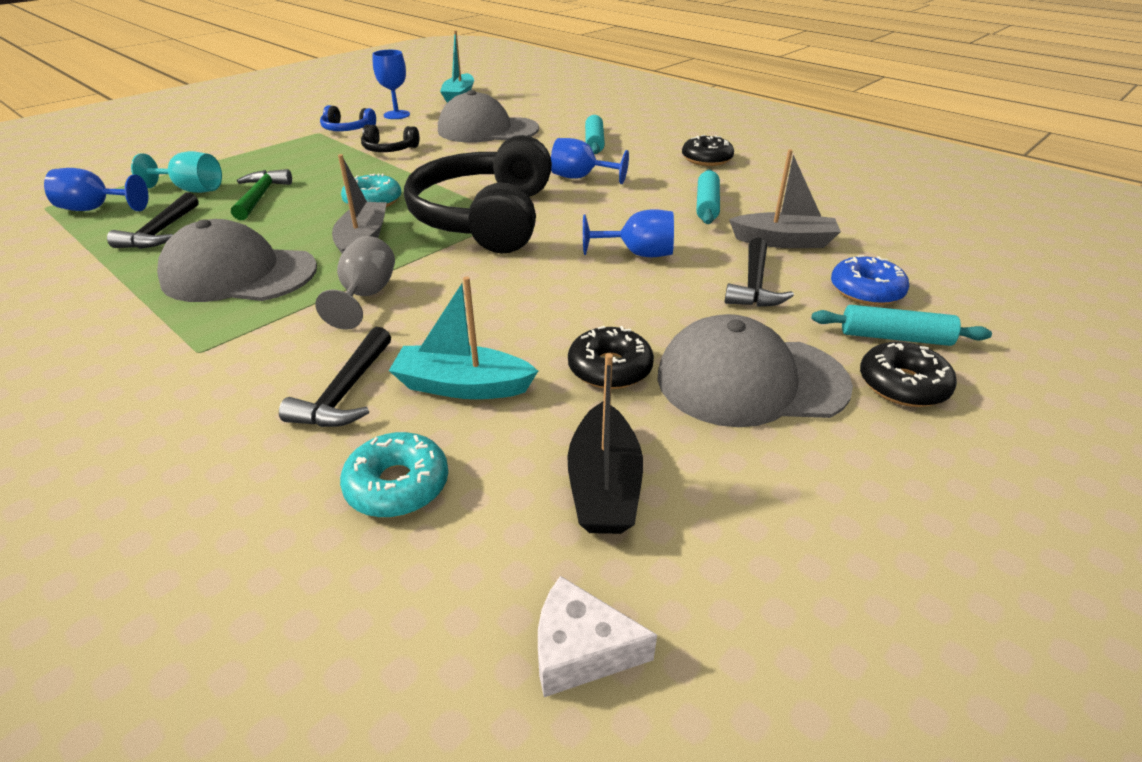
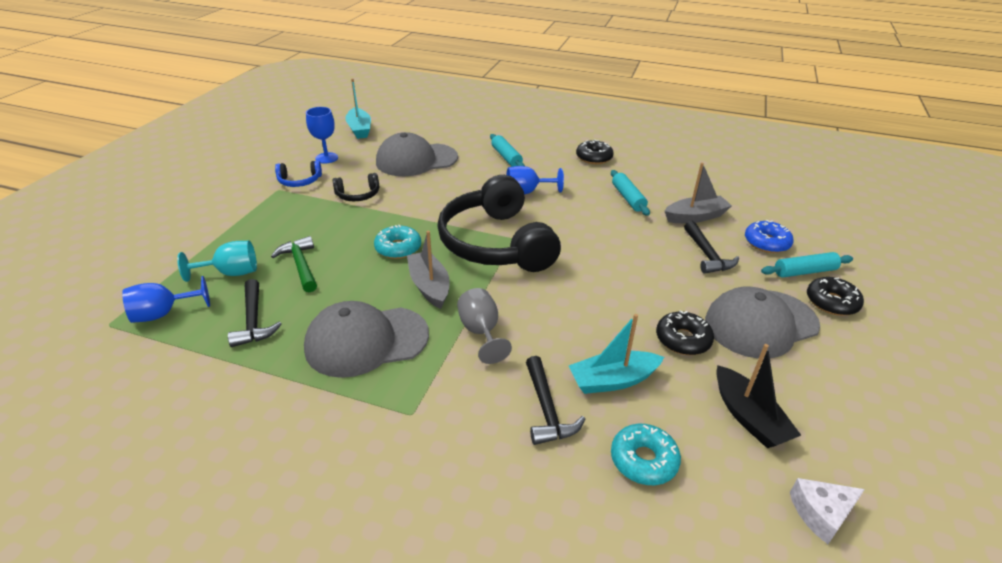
camera: 25 degrees left, 0 degrees up
blue goblet [583,209,674,257] -> none

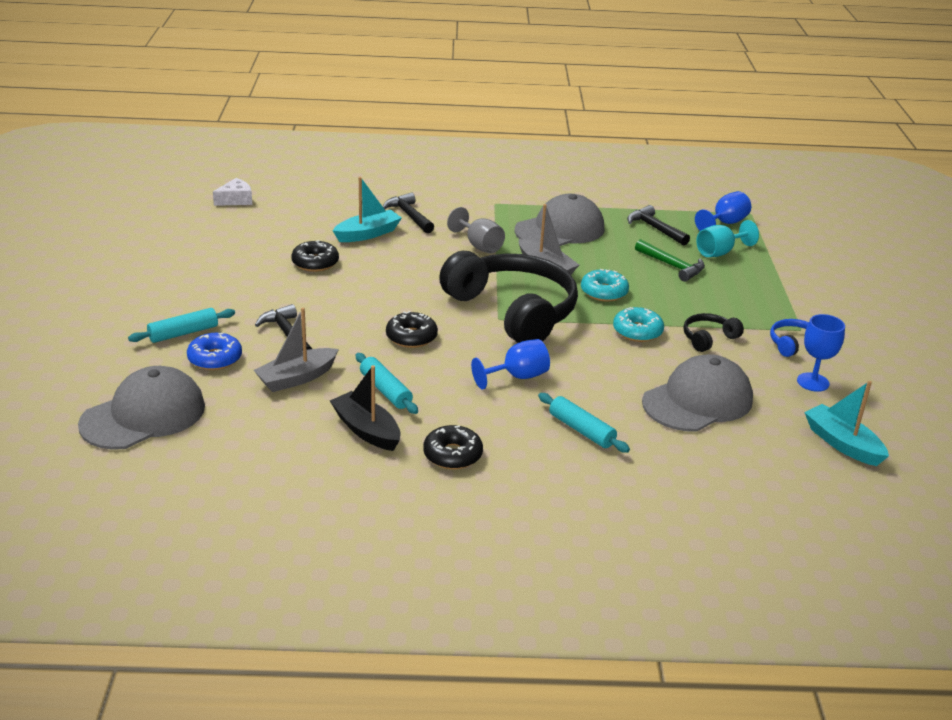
camera: 160 degrees right, 5 degrees down
turquoise donut [611,424,681,485] -> turquoise donut moved to [613,307,664,342]
grey cap [705,287,820,359] -> grey cap moved to [78,366,205,450]
black boat [716,344,801,448] -> black boat moved to [330,365,401,451]
black donut [807,277,864,316] -> black donut moved to [386,311,438,348]

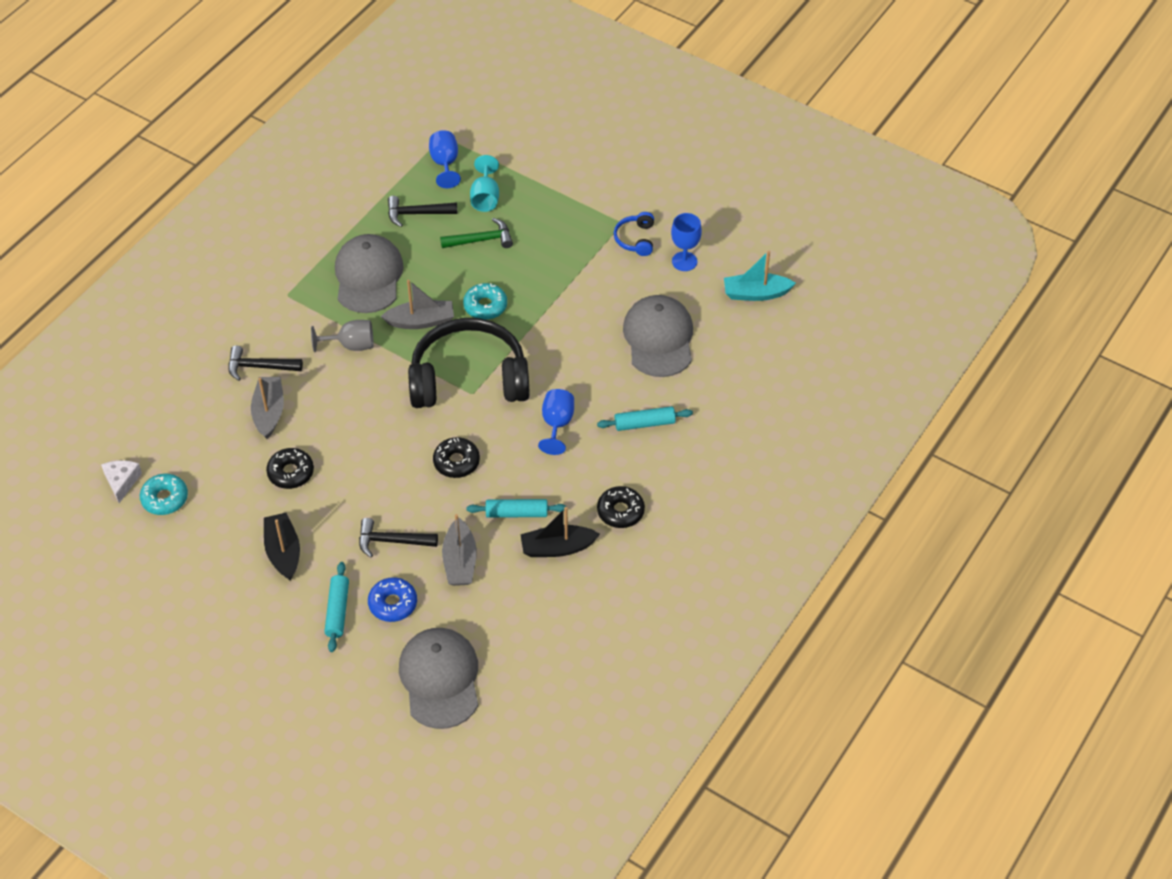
camera: 55 degrees left, 20 degrees up
turquoise boat [333,177,402,242] -> grey boat [251,377,284,439]
turquoise donut [613,307,664,342] -> turquoise donut moved to [140,474,188,515]
black headphones [683,313,744,352] -> none
none -> black boat [264,513,300,581]

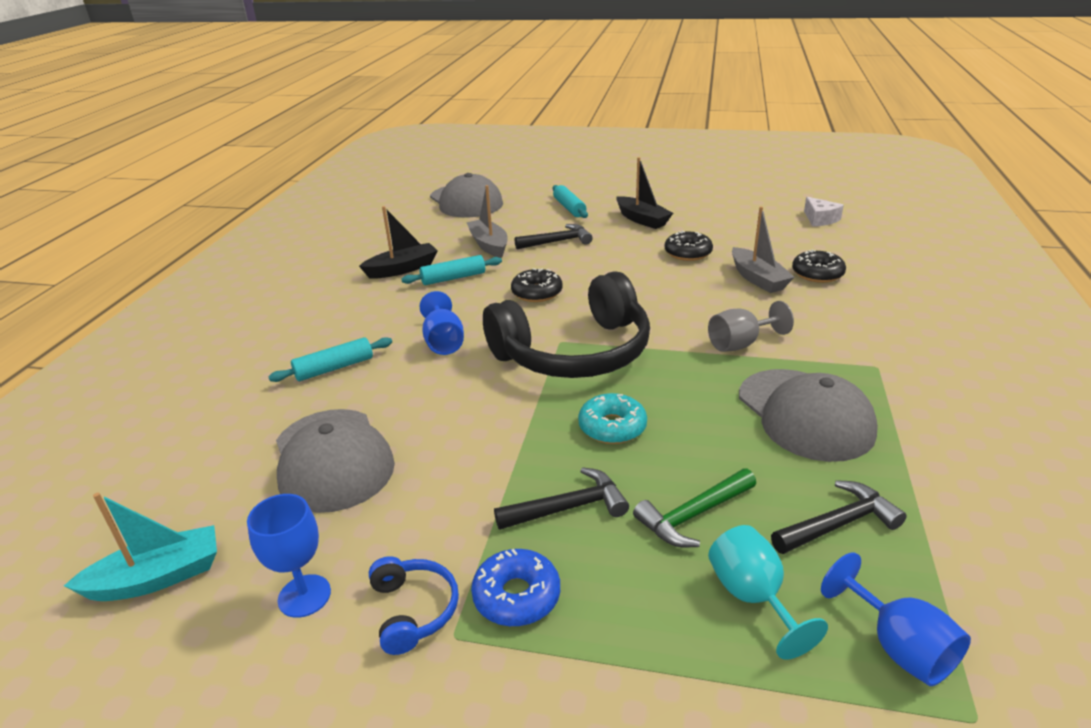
camera: 160 degrees right, 20 degrees down
turquoise donut [140,474,188,515] -> none
black hammer [228,345,303,381] -> black hammer moved to [494,467,629,530]
blue donut [368,577,417,622] -> blue donut moved to [471,549,560,626]
grey boat [381,280,454,329] -> none
black donut [597,486,645,528] -> black donut moved to [792,250,846,283]

